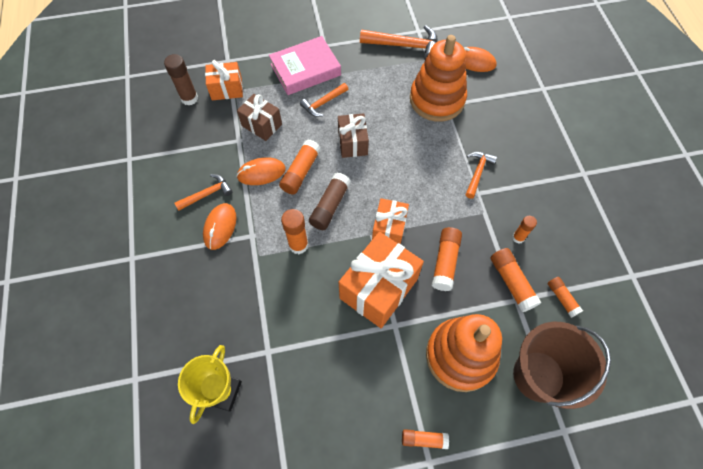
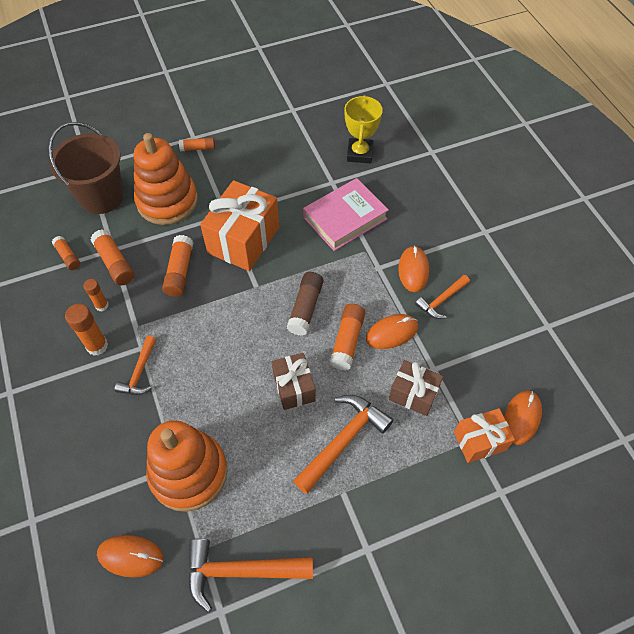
camera: 170 degrees right, 5 degrees down
brown glue stick [164,54,198,106] -> orange mouse [504,390,542,445]
pink book [269,36,341,95] -> pink book moved to [303,178,389,251]
orange glue stick [281,209,308,254] -> orange glue stick moved to [65,304,108,356]
orange hammer [300,83,348,117] -> orange hammer [293,395,394,494], size x1.66
orange gift [372,198,409,244] -> none

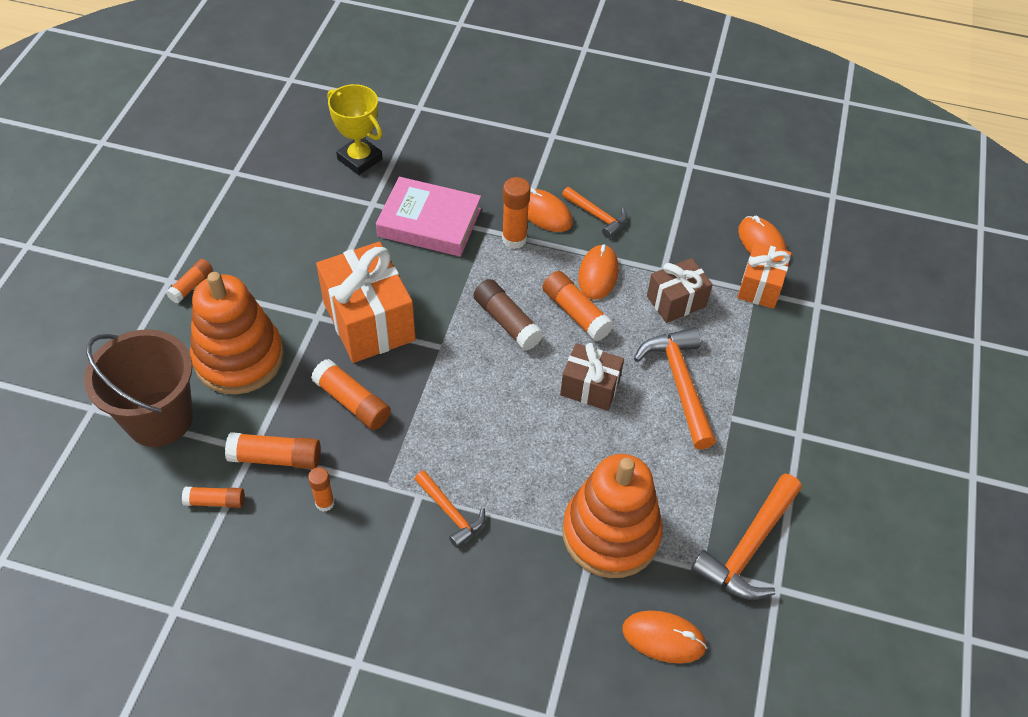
camera: 55 degrees left, 5 degrees down
orange glue stick [65,304,108,356] -> orange glue stick moved to [502,177,531,249]
orange mouse [97,535,164,578] -> orange mouse turned 60 degrees clockwise [622,611,707,663]
pink book [303,178,389,251] -> pink book turned 75 degrees counterclockwise [376,177,481,257]
orange hammer [415,275,470,319] -> orange hammer turned 45 degrees counterclockwise [562,187,627,238]

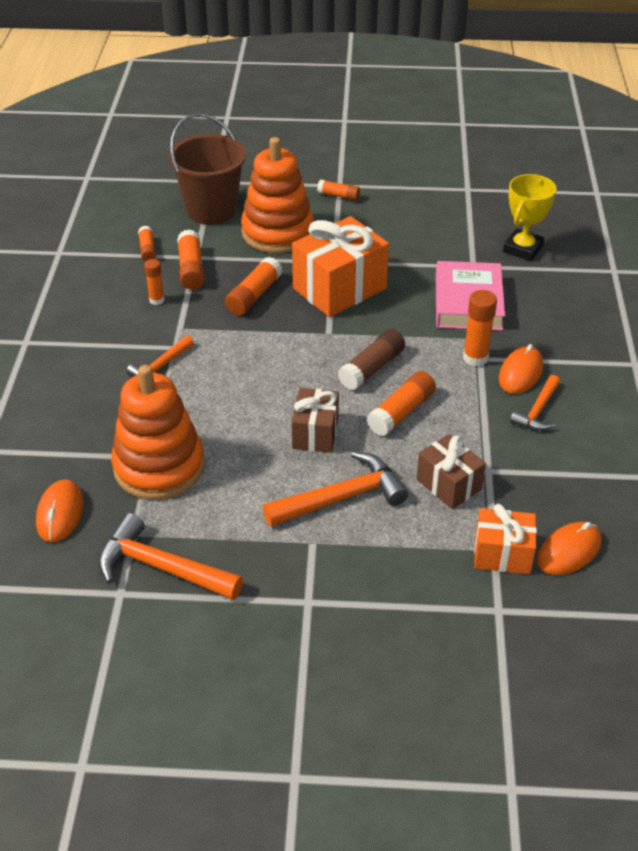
camera: 80 degrees right, 10 degrees down
orange mouse [578,244,619,300] -> none

